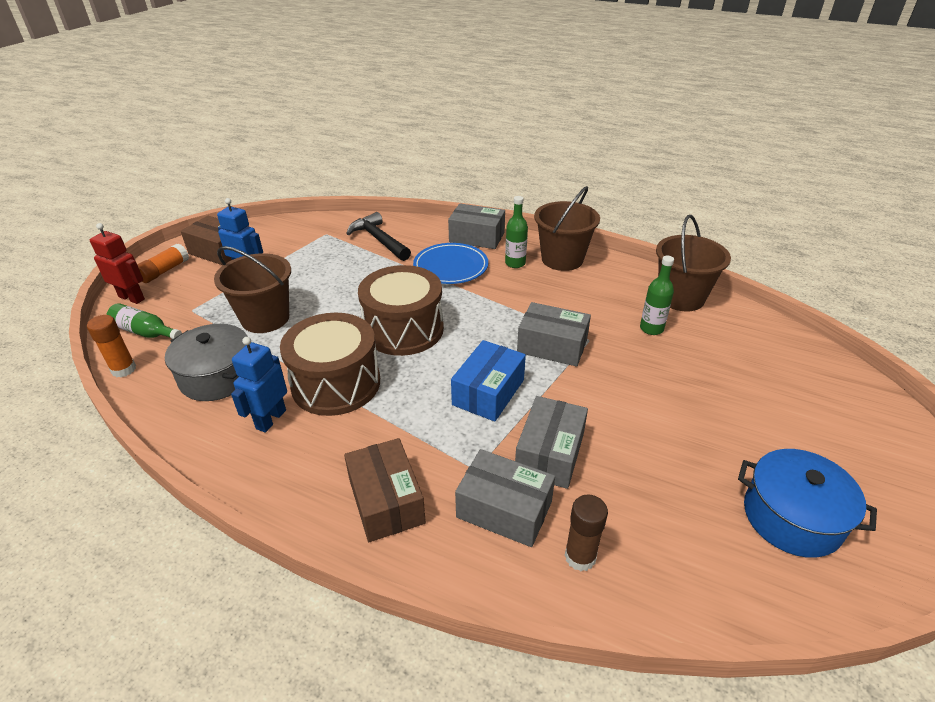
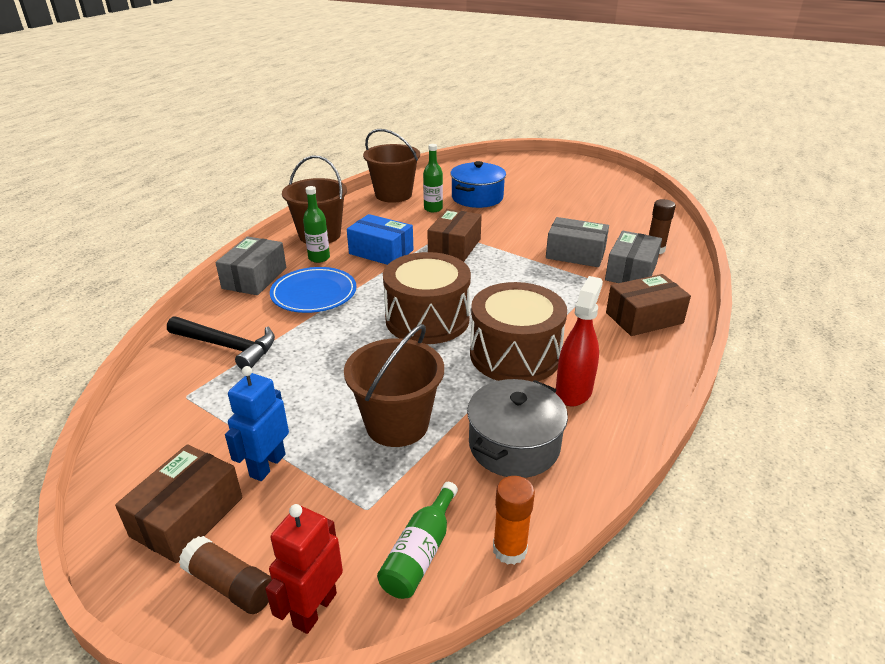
camera: 90 degrees left, 5 degrees down
orange glue stick [137,243,189,283] -> brown glue stick [179,536,271,614]
blue robot [231,337,287,433] -> red spray bottle [556,276,603,407]
black hammer [346,212,411,261] -> black hammer turned 120 degrees counterclockwise [167,316,275,369]
blue box [451,340,526,422] -> blue box moved to [347,214,413,265]
grey box [517,302,591,366] -> brown box [428,209,482,262]
blue pot [738,449,877,558] -> blue pot moved to [450,161,506,208]

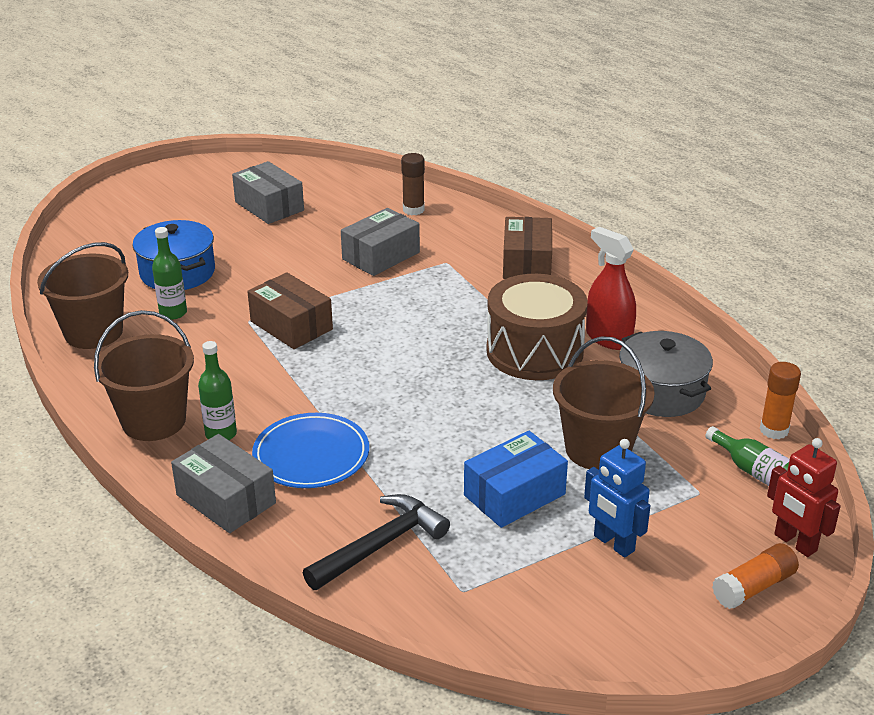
camera: 65 degrees left, 0 degrees up
brown box [115,444,243,563] -> none
brown glue stick [179,536,271,614] -> orange glue stick [712,543,799,609]
blue box [347,214,413,265] -> blue box moved to [464,431,568,528]
brown drum [383,252,471,344] -> none
grey box [605,231,662,283] -> grey box moved to [232,161,304,224]

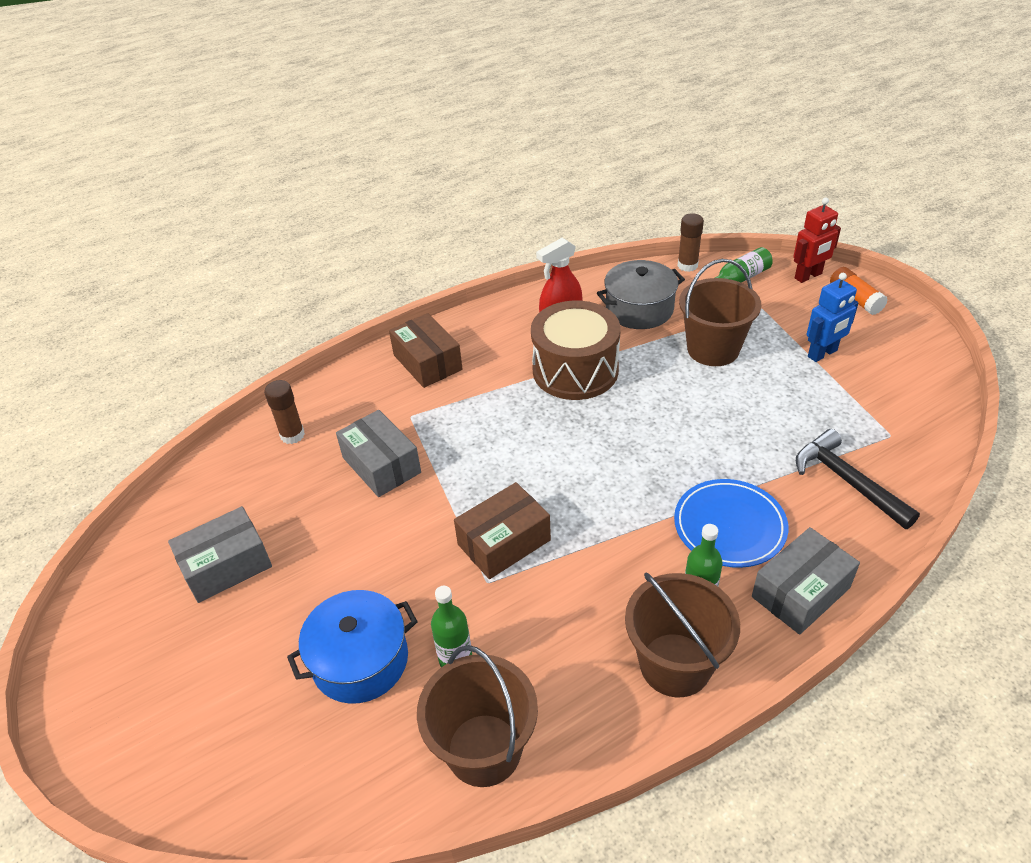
camera: 80 degrees left, 10 degrees up
blue box [464,431,568,528] -> none
brown box [503,217,552,279] -> brown box turned 45 degrees clockwise [389,313,462,388]
orange glue stick [760,362,801,439] -> brown glue stick [678,213,704,272]

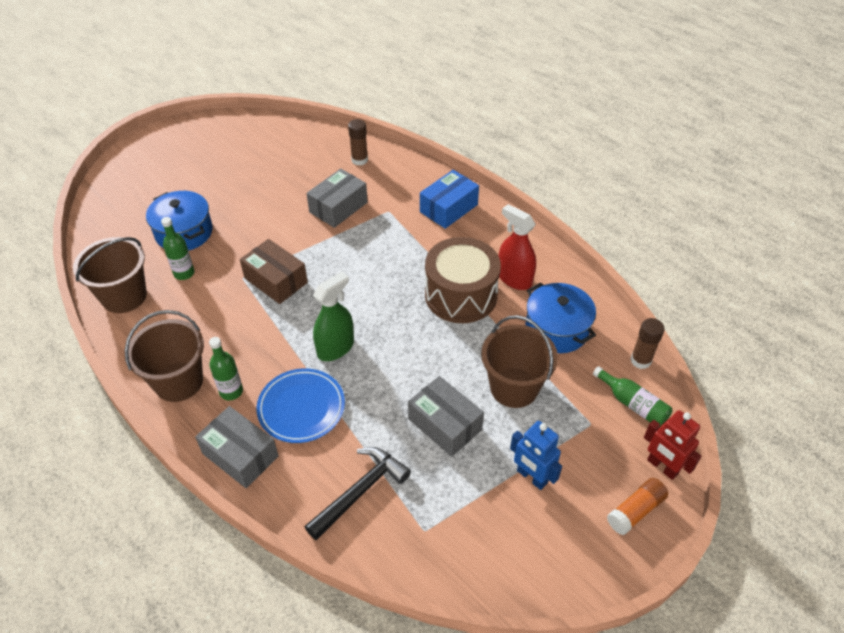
camera: 75 degrees right, 5 degrees up
grey box [168,506,272,603] -> grey box moved to [408,376,484,457]
brown box [389,313,462,388] -> blue box [420,170,479,229]
grey pot [597,260,685,329] -> blue pot [526,282,596,353]
none -> green spray bottle [313,272,354,361]

